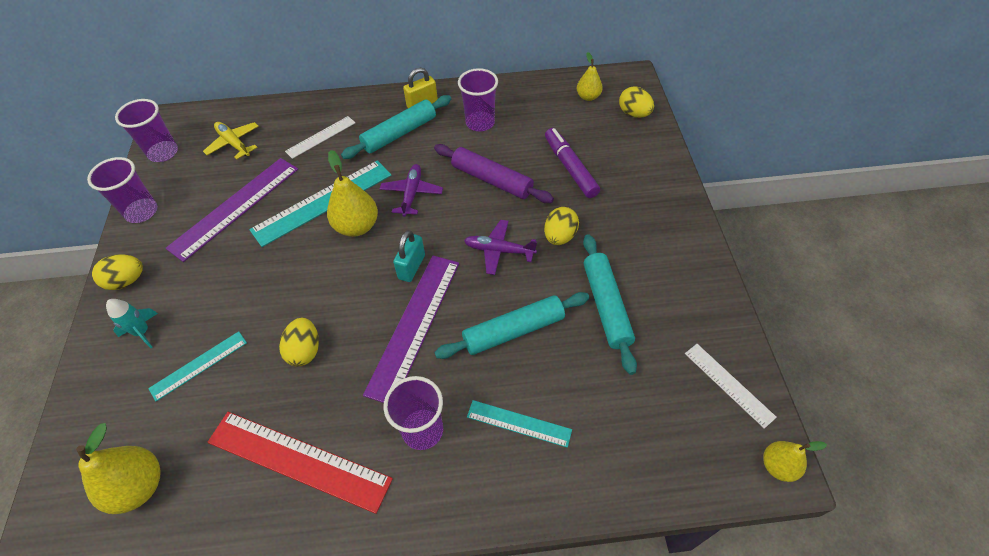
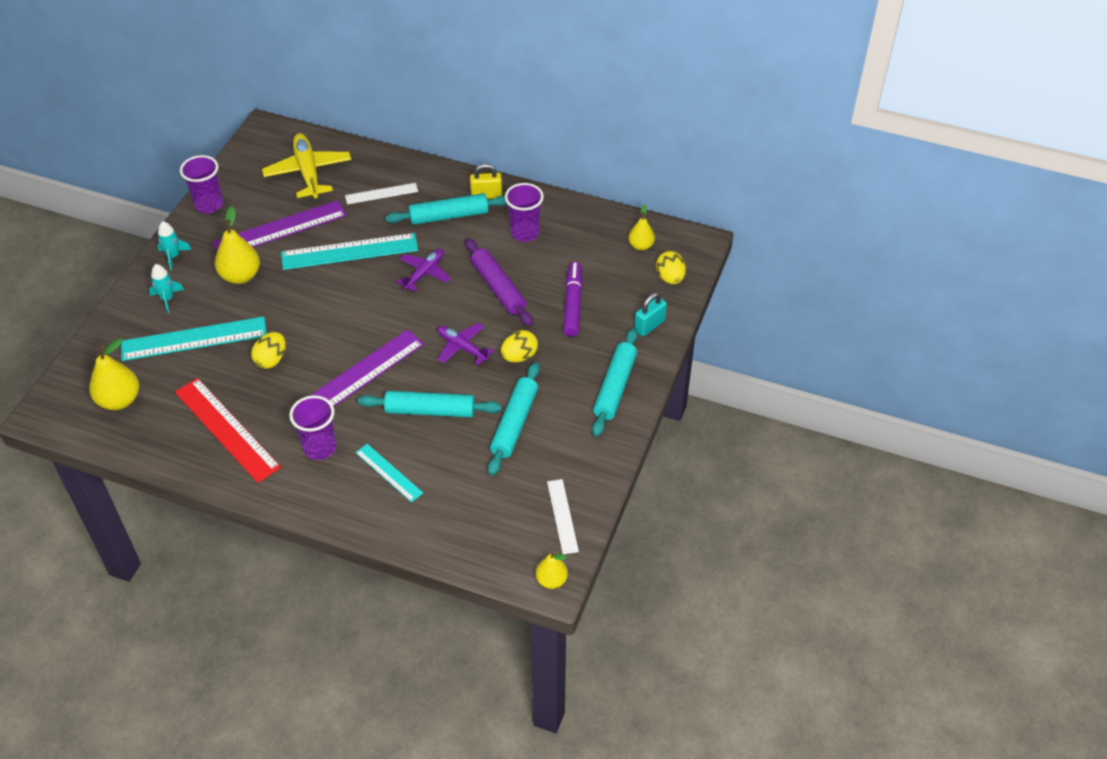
camera: 25 degrees right, 5 degrees down
yellow egg [92,254,143,290] -> turquoise rocket [157,221,191,270]
purple cup [115,99,178,162] -> none
turquoise ruler [148,331,247,401] -> turquoise ruler [121,317,267,361], size x1.81
yellow plane [203,122,259,160] -> yellow plane [262,133,351,199], size x1.60
yellow pear [327,150,378,237] -> yellow pear moved to [215,206,260,284]
turquoise padlock [393,230,425,282] -> turquoise padlock moved to [634,292,667,336]
none -> turquoise rolling pin [592,328,638,437]

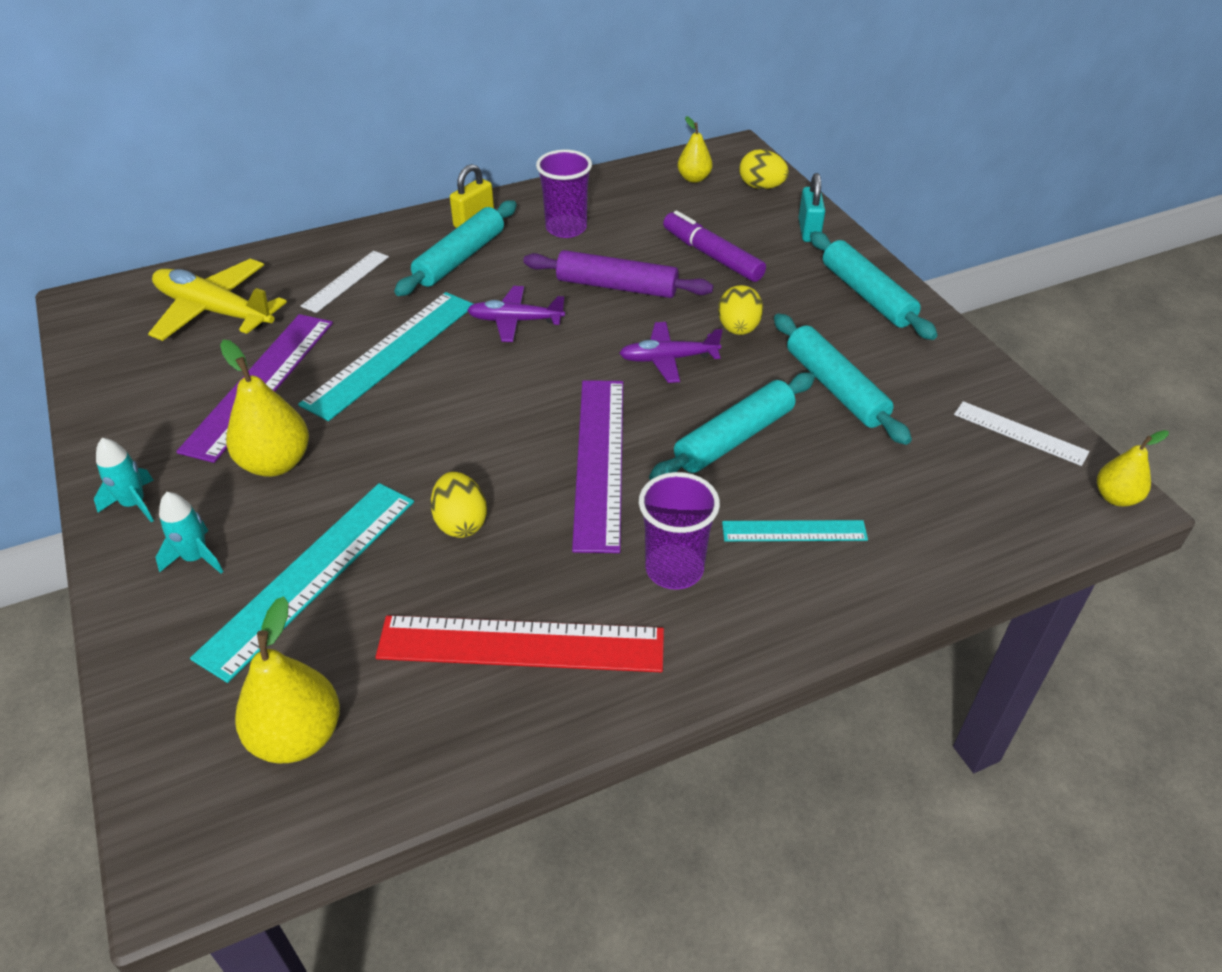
camera: 45 degrees left, 5 degrees down
purple cup [180,155,223,213] -> none
purple plane [396,249,451,291] -> purple plane turned 75 degrees counterclockwise [467,286,565,342]

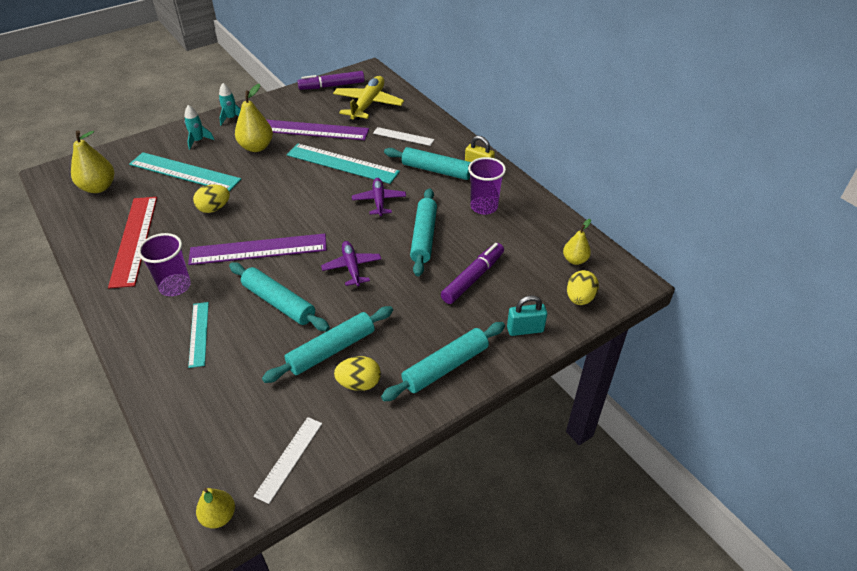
camera: 80 degrees right, 0 degrees up
purple rolling pin [523,250,713,298] -> turquoise rolling pin [410,188,437,276]
yellow egg [718,285,763,335] -> yellow egg moved to [334,356,381,391]
none -> purple marker [298,71,365,90]

